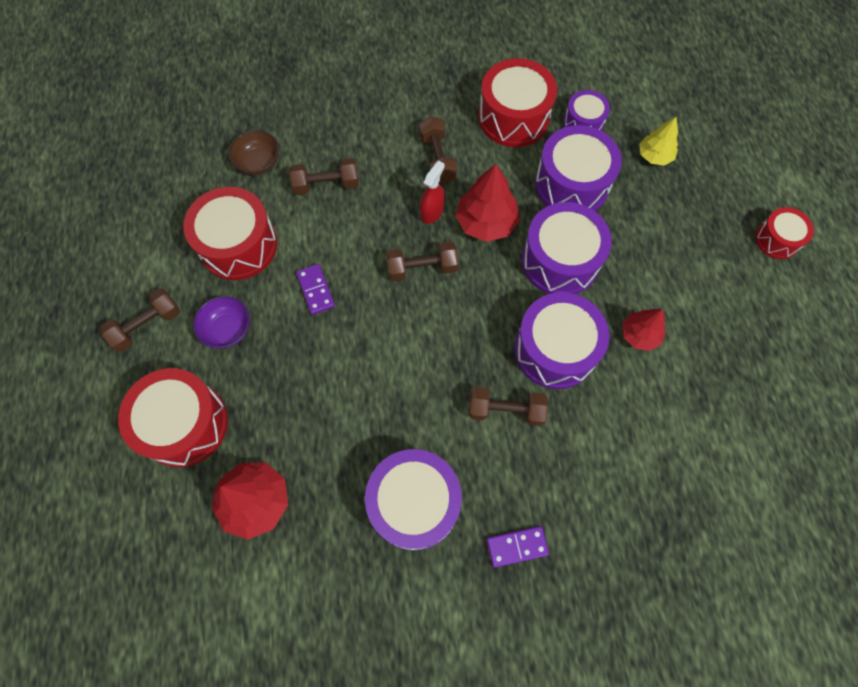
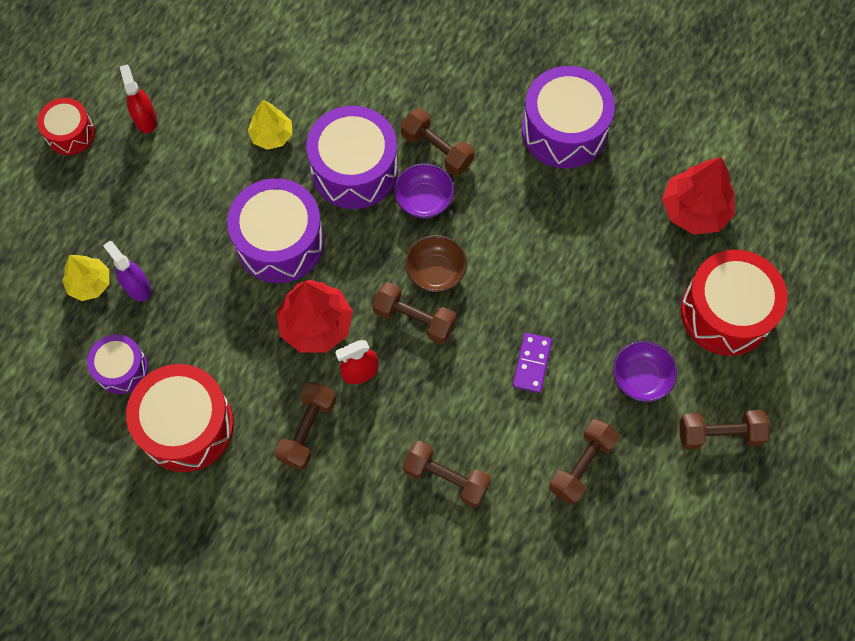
camera: 145 degrees left, 0 degrees up
red drum [183,187,277,280] -> brown dumbbell [549,419,620,505]
brown bowl [228,130,279,175] -> brown bowl moved to [405,235,467,292]
purple domino [487,526,549,567] -> none
purple drum [535,125,622,211] -> none
red tree [622,309,665,351] -> yellow tree [248,100,292,150]
none -> purple spray bottle [103,241,151,301]
none -> red spray bottle [120,65,157,133]
none -> purple bowl [394,163,454,218]

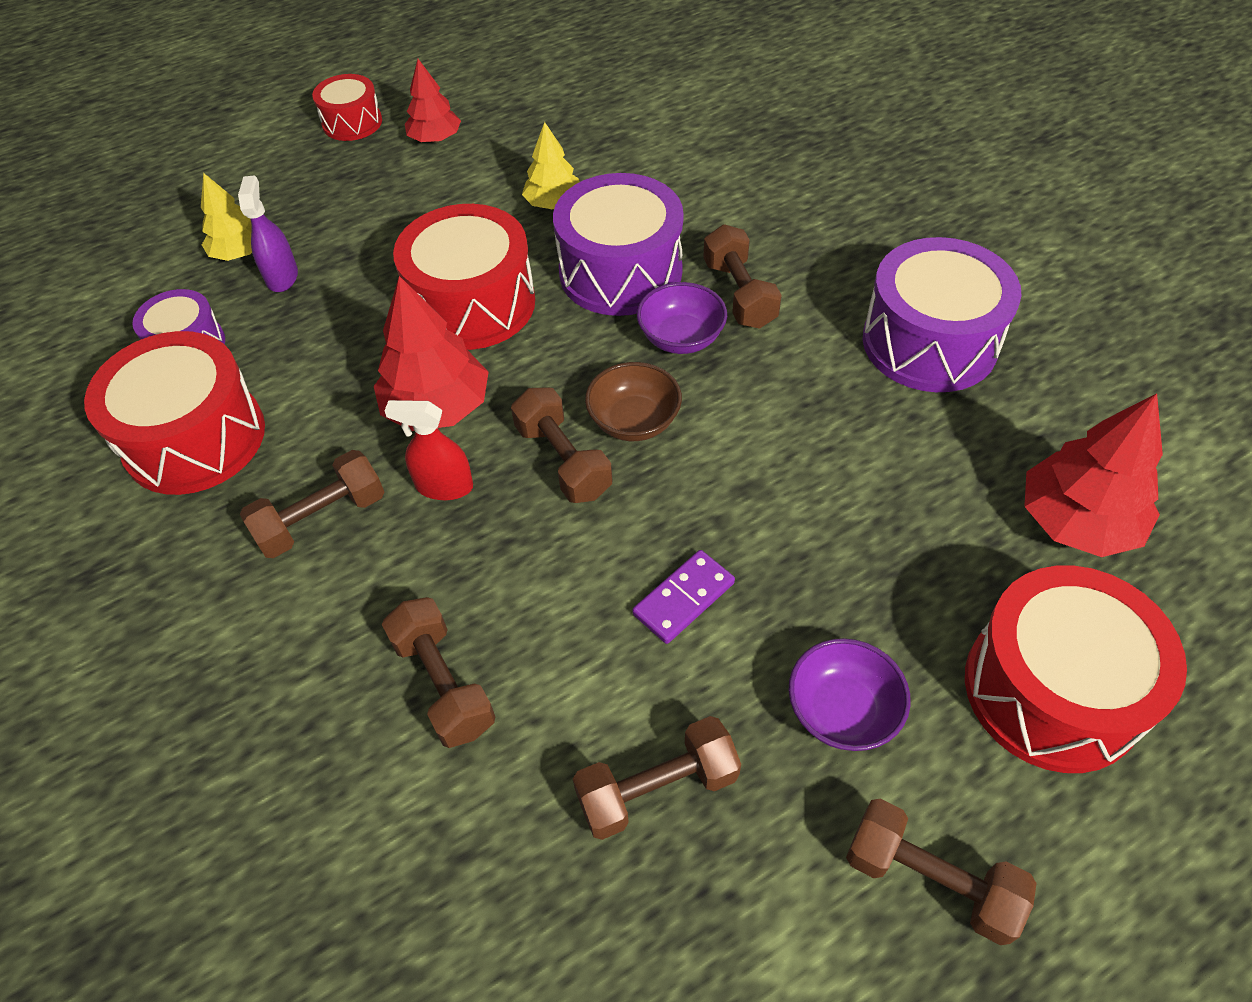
camera: 35 degrees right, 15 degrees down
red spray bottle [120,65,157,133] -> red tree [405,59,461,143]
purple drum [227,178,325,283] -> red drum [393,204,535,350]

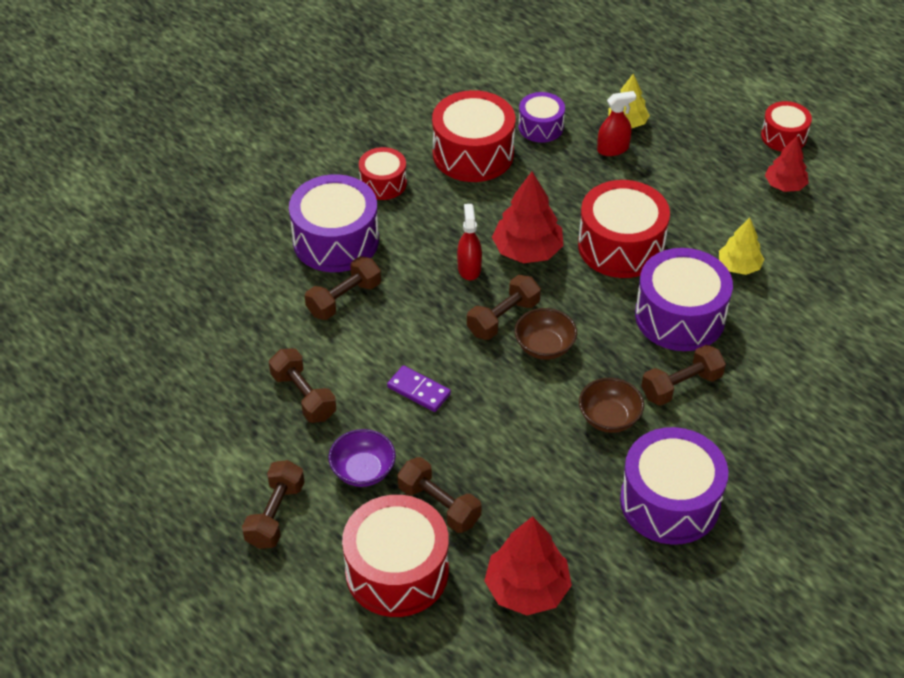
camera: 75 degrees right, 5 degrees down
purple spray bottle [238,175,298,292] -> red spray bottle [597,91,637,156]
brown dumbbell [240,450,384,558] -> brown dumbbell moved to [397,457,482,533]
purple bowl [637,282,727,354] -> none
none -> purple drum [289,174,379,272]
none -> red drum [359,147,407,200]
none -> brown bowl [579,378,644,433]

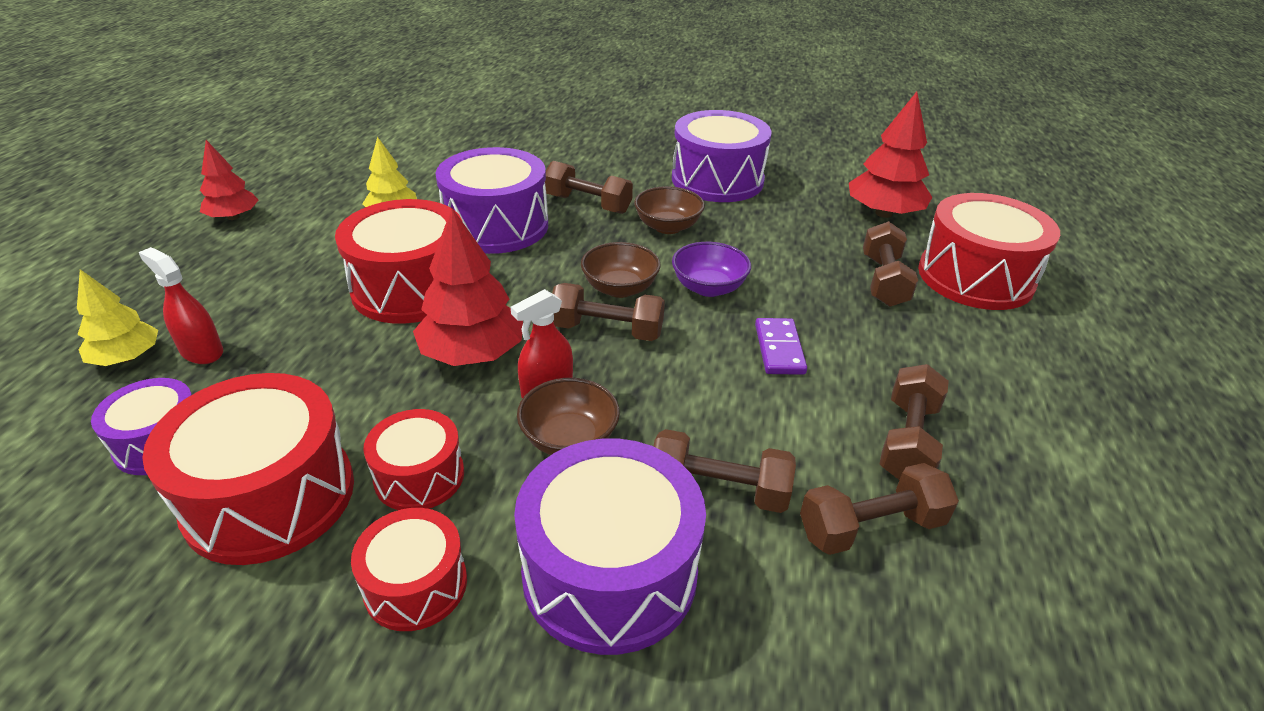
camera: 125 degrees left, 10 degrees down
brown dumbbell [242,460,304,549] -> brown dumbbell moved to [800,463,959,555]
purple bowl [329,429,396,487] -> purple bowl moved to [672,242,751,297]
red drum [761,101,812,152] -> red drum moved to [363,409,464,510]
none -> brown bowl [517,378,620,455]

